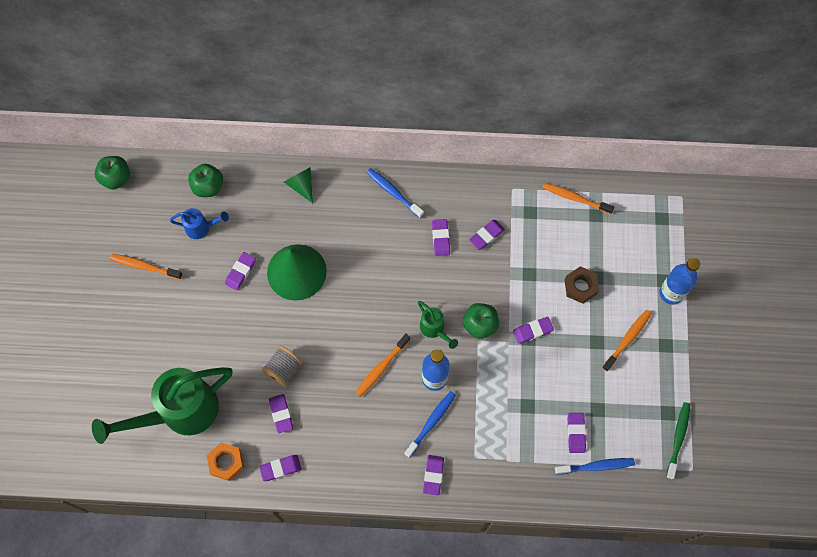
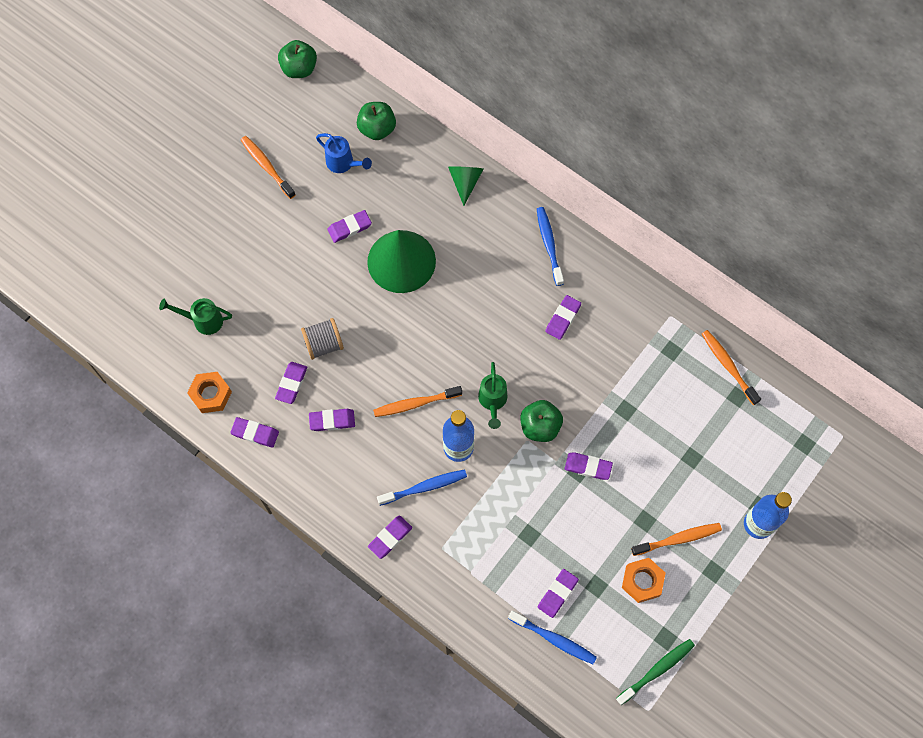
camera: 35 degrees right, 0 degrees up
green watering can [92,367,233,444] -> green watering can [159,298,232,335], size x0.45
purple eraser [469,220,505,250] -> purple eraser moved to [309,409,355,431]
brown nut [565,266,599,304] -> none
none -> orange nut [622,558,666,603]

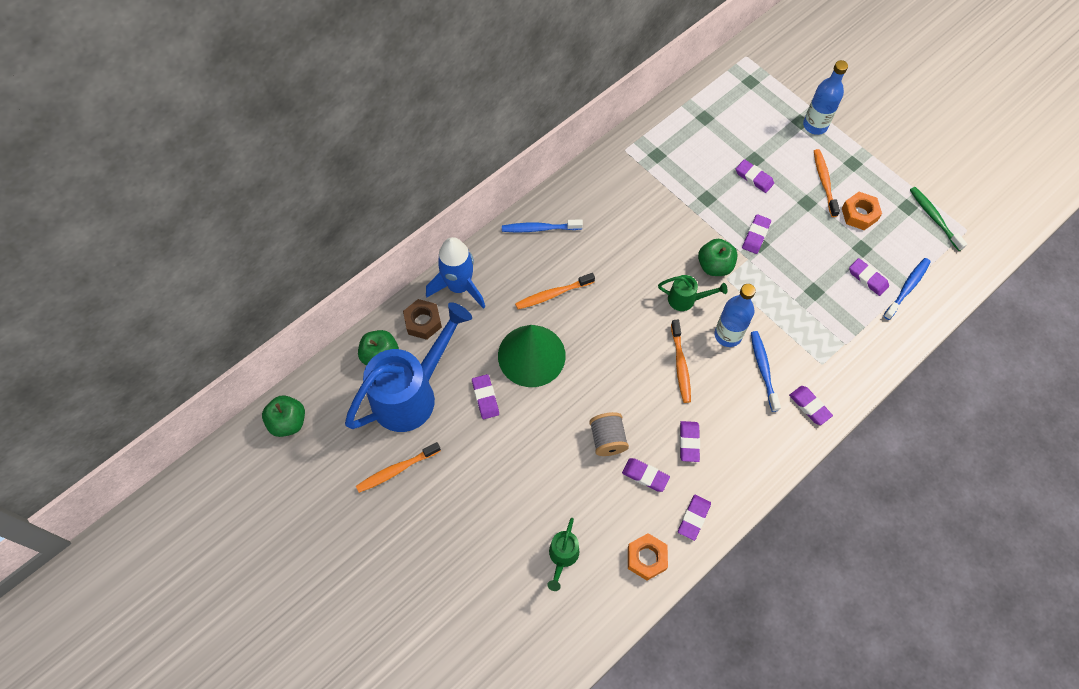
camera: 80 degrees left, 5 degrees down
blue watering can [316,133,372,173] -> blue watering can [345,302,472,432], size x2.23
green cone [448,166,483,206] -> blue rocket [426,237,485,309]
purple eraser [545,295,581,340] -> purple eraser moved to [736,159,774,193]
orange toothbrush [702,330,761,405] -> orange toothbrush moved to [515,273,595,309]
none -> brown nut [403,299,442,340]

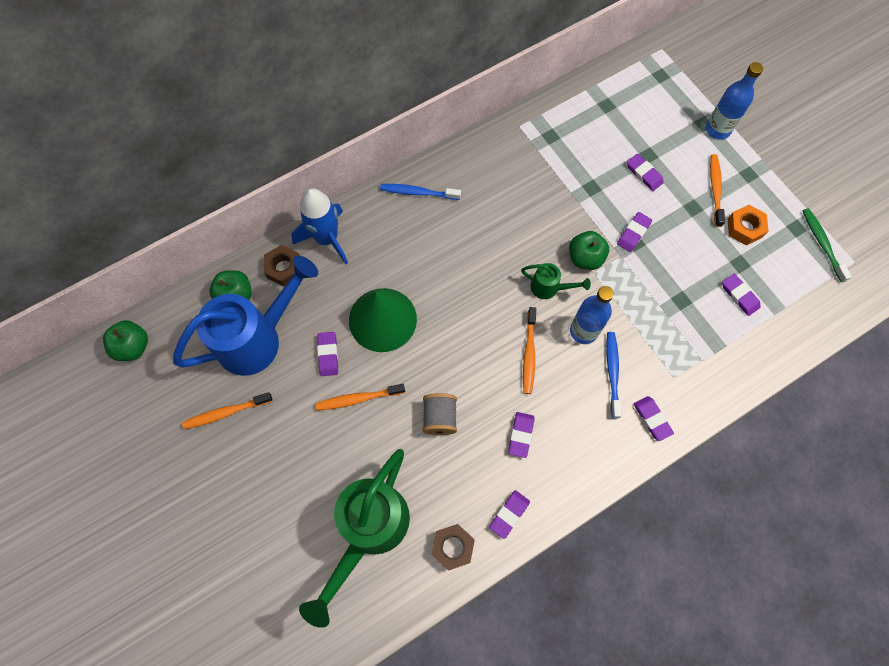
camera: 10 degrees right, 5 degrees up
orange toothbrush [515,273,595,309] -> orange toothbrush moved to [315,384,405,411]
green watering can [547,518,579,591] -> green watering can [299,449,410,628], size x2.23
purple eraser [622,458,670,492] -> none
orange nut [628,533,668,581] -> brown nut [431,524,475,571]
blue toothbrush [883,258,931,320] -> none

